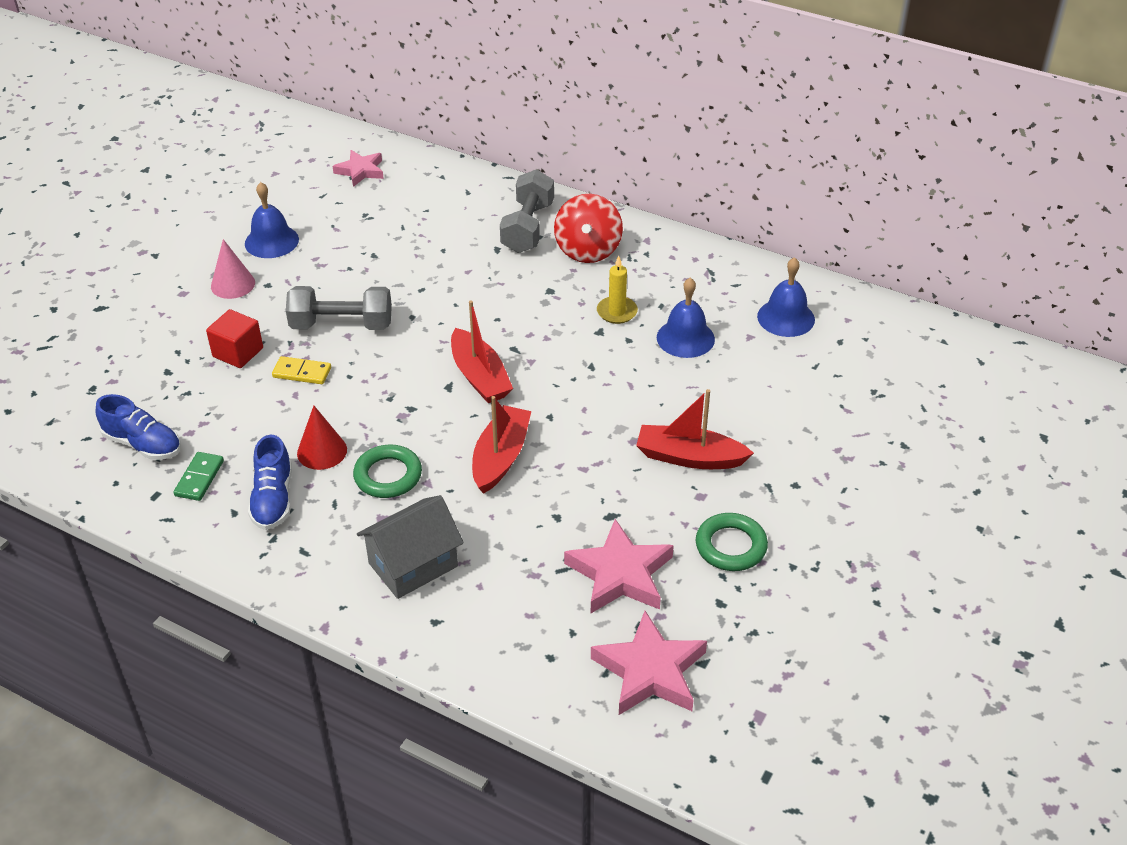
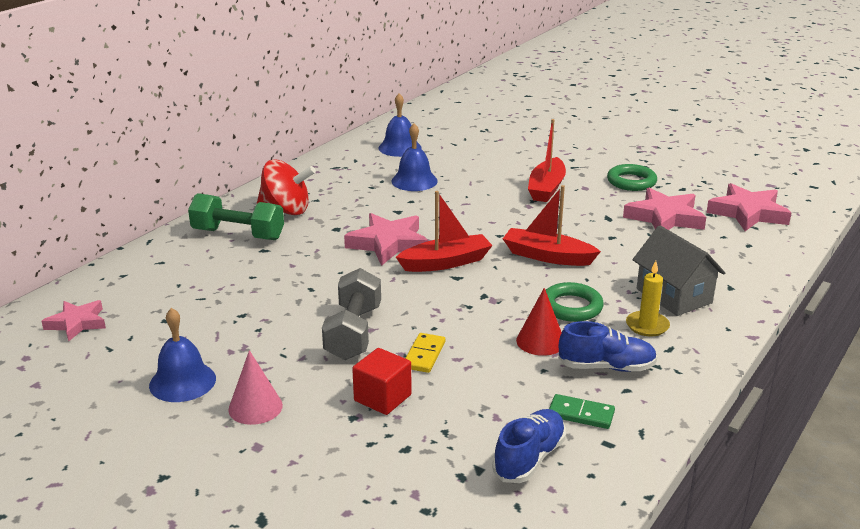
camera: 85 degrees left, 15 degrees down
grey dumbbell [500,169,554,253] -> green dumbbell [188,193,284,240]
yellow candle [597,256,638,324] -> yellow candle moved to [626,261,670,337]
none -> pink star [344,213,429,266]

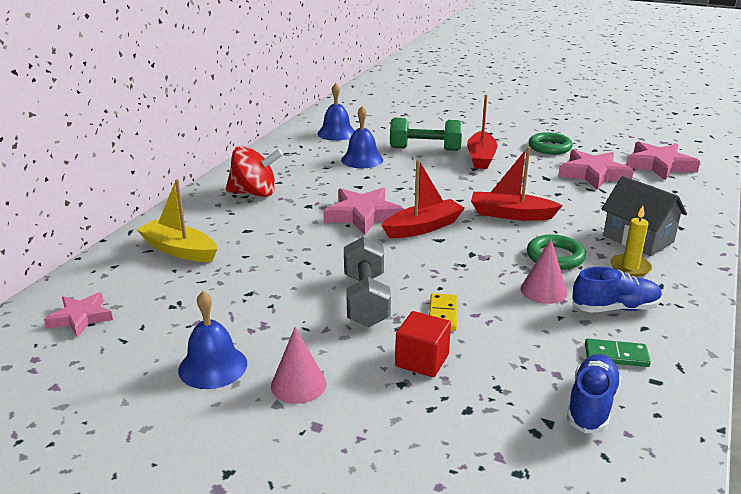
camera: 10 degrees left, 0 degrees up
green dumbbell [188,193,284,240] -> green dumbbell moved to [390,118,462,151]
red cone [516,288,562,356] -> pink cone [521,239,568,304]
none -> yellow boat [136,179,217,262]

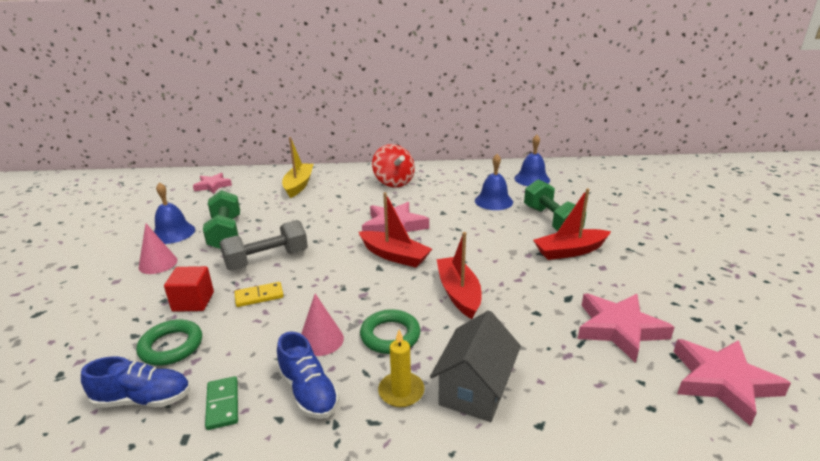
camera: 65 degrees right, 0 degrees up
green ring [529,132,573,155] -> green ring moved to [136,320,202,366]
none -> green dumbbell [203,190,240,249]

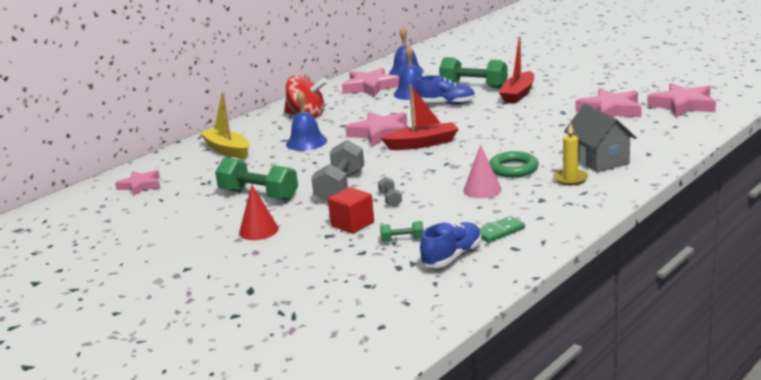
camera: 45 degrees left, 5 degrees down
green ring [136,320,202,366] -> green dumbbell [380,221,424,242]
pink cone [139,223,177,274] -> red cone [239,185,279,240]
blue bell [154,182,195,244] -> blue bell moved to [286,90,327,151]
green domino [205,376,238,430] -> green domino turned 60 degrees counterclockwise [479,216,525,243]
yellow domino [235,282,284,307] -> grey dumbbell [378,177,402,207]
blue shoe [277,332,339,419] -> blue shoe moved to [416,75,475,105]
red boat [437,232,482,319] -> none
none -> pink star [342,67,400,97]

